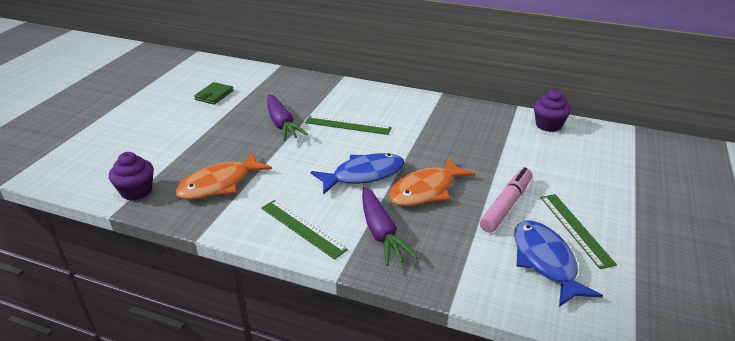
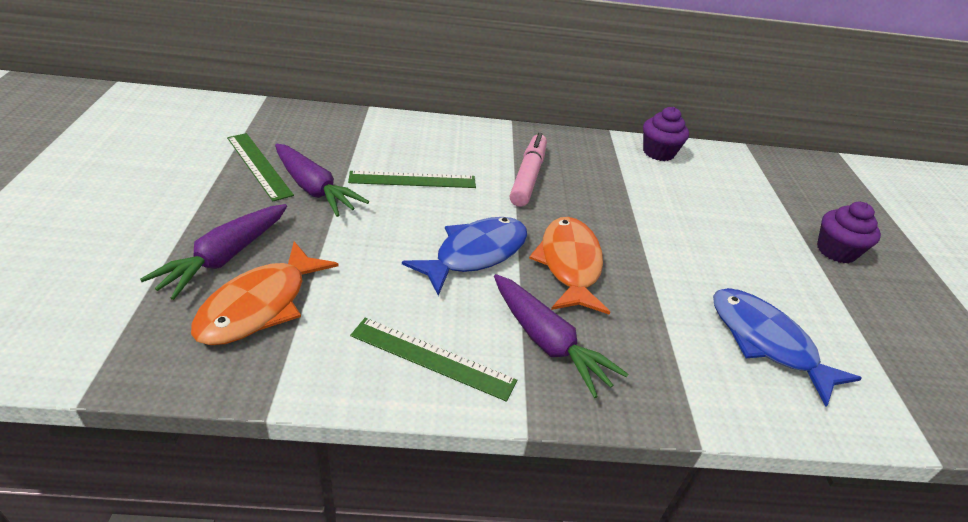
camera: 25 degrees left, 5 degrees up
purple cupcake [109,152,154,200] -> purple cupcake moved to [817,202,881,264]
green wallet [194,82,233,105] -> none
orange fish [389,157,476,206] -> orange fish turned 150 degrees clockwise [529,217,610,315]
pink marker [480,167,532,233] -> pink marker moved to [509,133,547,207]
green ruler [540,194,617,269] -> green ruler moved to [227,133,294,201]
none -> purple carrot [140,204,287,300]

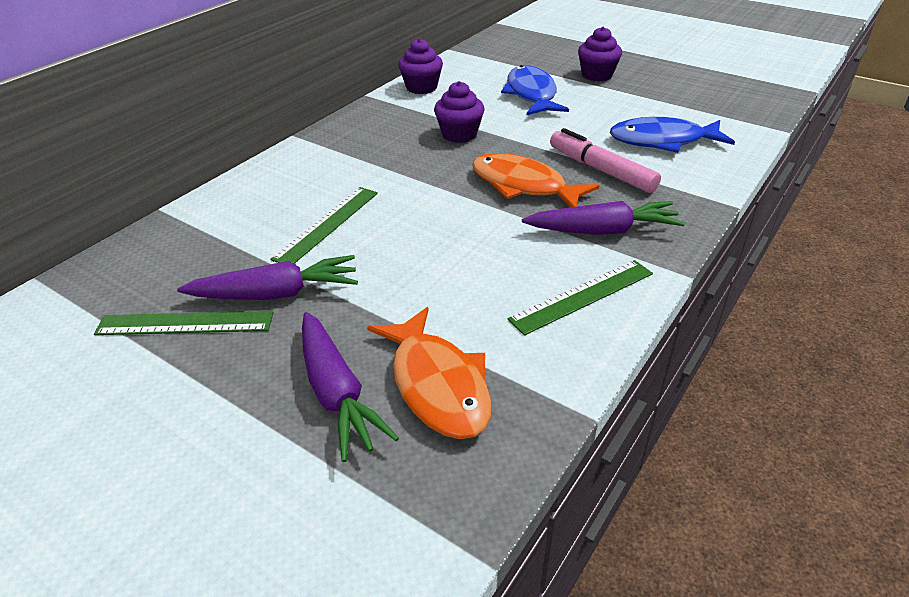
camera: 50 degrees left, 0 degrees up
blue fish [402,217,527,296] -> blue fish moved to [501,65,569,116]
pink marker [509,133,547,207] -> pink marker moved to [550,128,661,193]
none -> purple cupcake [434,81,484,143]

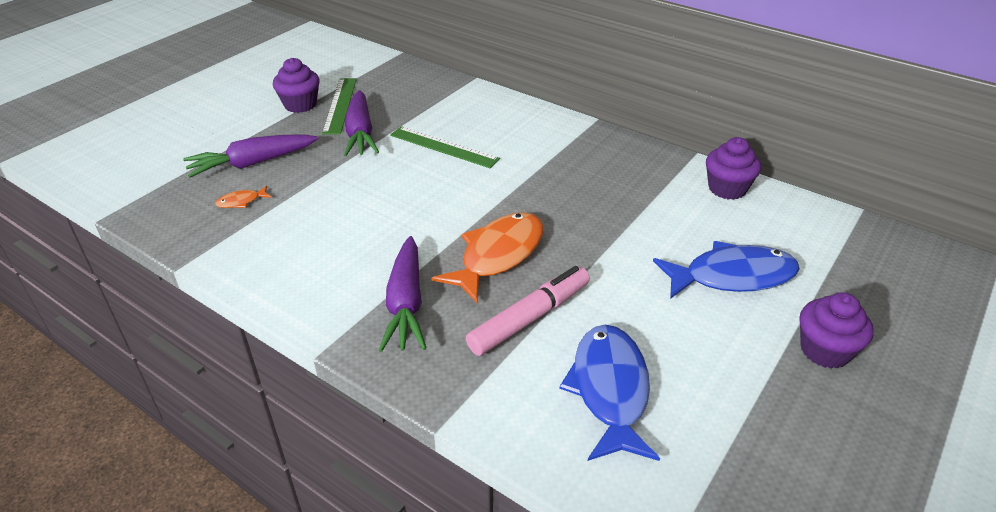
camera: 90 degrees right, 0 degrees up
orange fish [367,307,491,439] -> orange fish [215,186,272,208], size x0.43
purple cupcake [434,81,484,143] -> purple cupcake moved to [273,58,320,113]
green ruler [508,260,653,336] -> none

